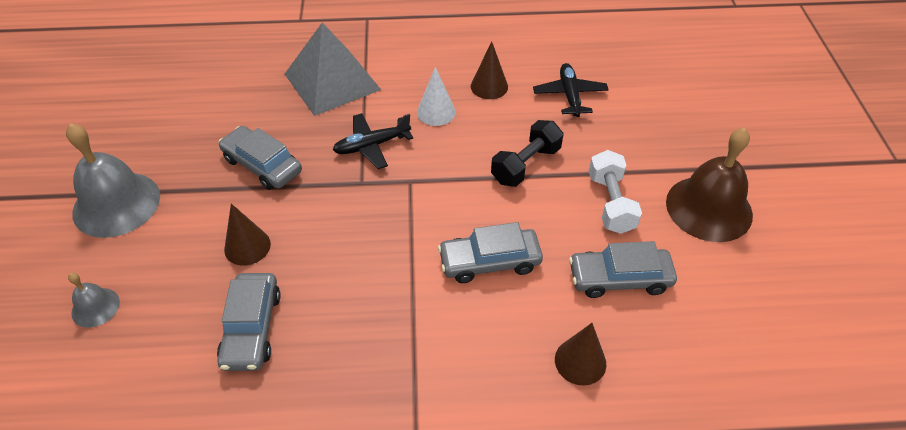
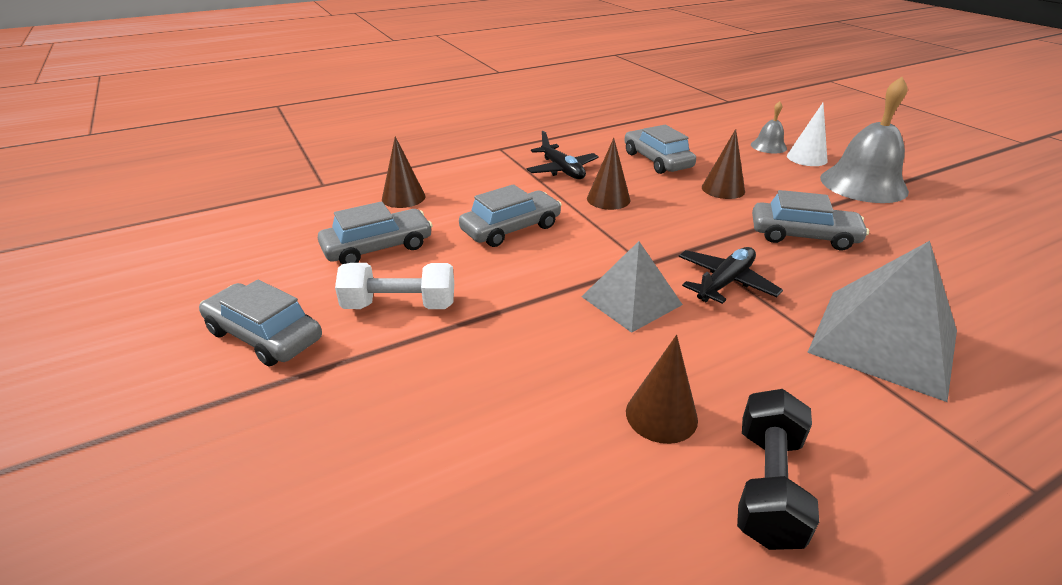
camera: 155 degrees right, 15 degrees down
white cone [417,67,456,126] -> white cone moved to [787,103,828,166]
black dumbbell [491,120,564,187] -> black dumbbell moved to [737,389,819,550]
black plane [533,63,609,117] -> black plane moved to [527,131,599,179]
white dumbbell [589,150,642,234] -> white dumbbell turned 60 degrees counterclockwise [335,263,454,309]
brown bell [666,128,753,242] -> grey car [199,280,322,366]
none -> grey pyramid [581,241,683,333]
none -> brown cone [587,138,630,210]

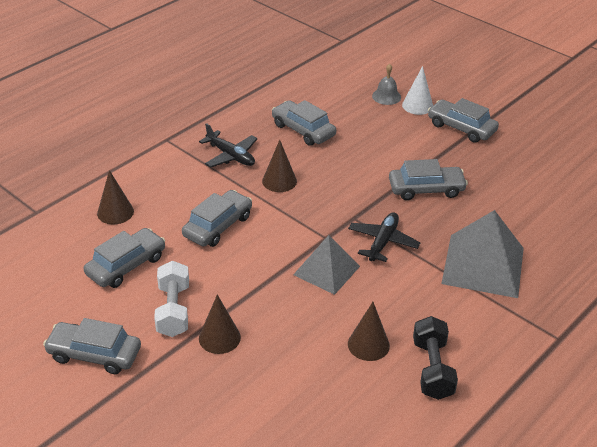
camera: 20 degrees left, 5 degrees up
white dumbbell [335,263,454,309] -> white dumbbell turned 75 degrees counterclockwise [154,261,189,337]
brown cone [702,129,745,199] -> brown cone moved to [199,294,241,354]
grey bell [820,77,909,203] -> grey car [428,98,499,143]

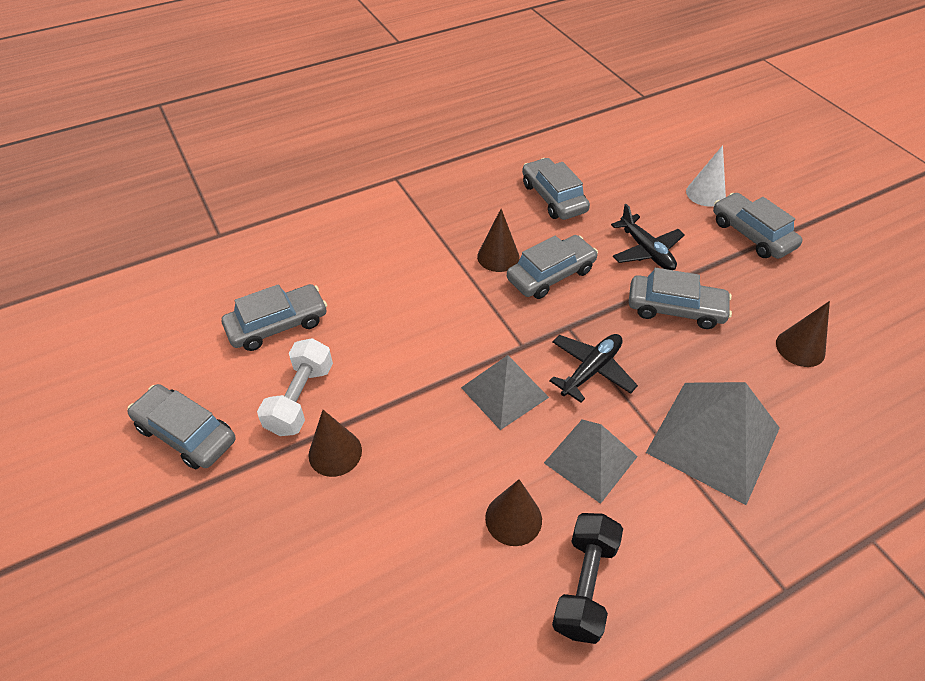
camera: 20 degrees right, 10 degrees up
brown cone [97,170,134,224] -> brown cone moved to [776,301,830,367]
grey car [182,190,252,247] -> grey car moved to [507,235,598,299]
black plane [199,123,258,168] -> black plane moved to [611,204,685,270]
grey bell [372,64,401,105] -> none
none -> grey pyramid [544,419,638,504]

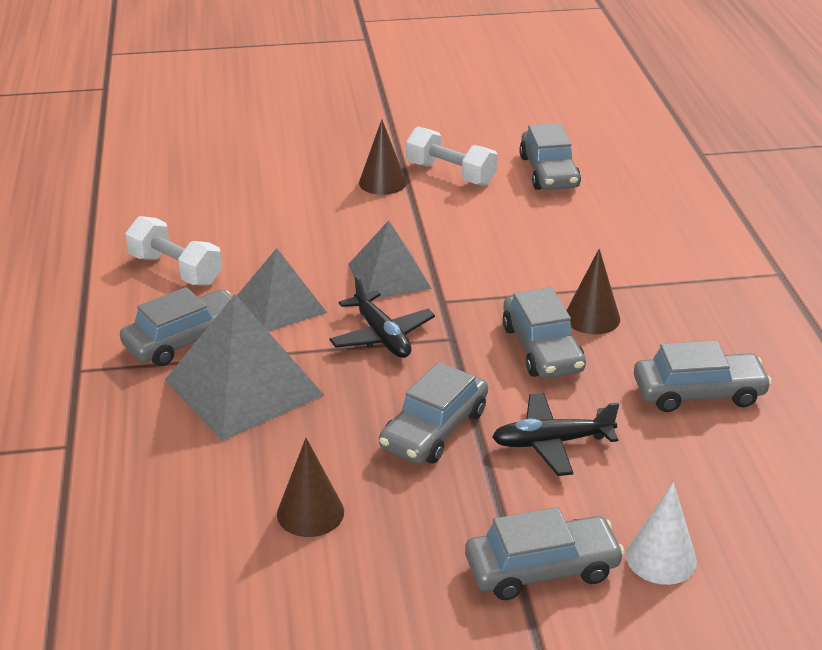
camera: 110 degrees right, 15 degrees down
grey car [127,384,236,469] -> grey car moved to [120,287,232,366]
brown cone [485,479,542,546] -> none
black dumbbell [552,513,623,644] -> white dumbbell [125,216,222,286]

